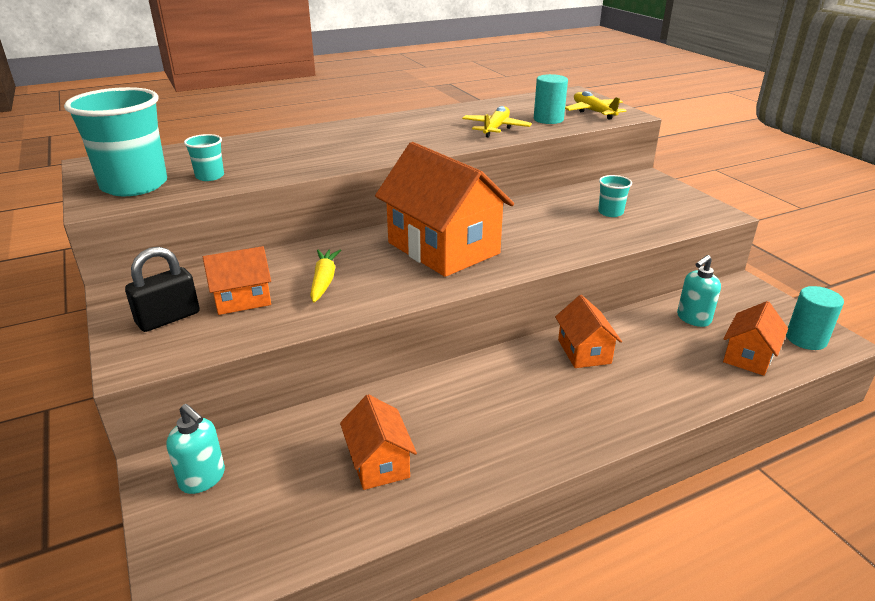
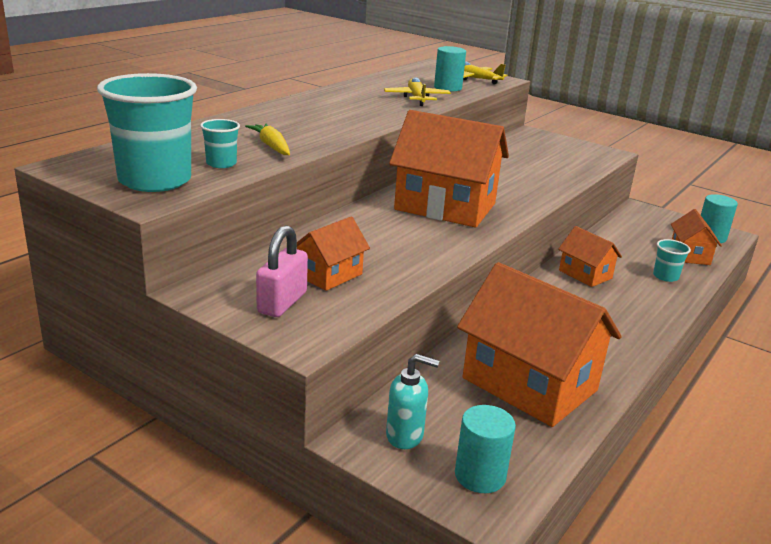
camera: 30 degrees left, 5 degrees down
black padlock [125,247,200,332] -> pink padlock [256,225,308,317]
yellow carrot [310,250,341,303] -> yellow carrot moved to [245,123,290,155]
orange house [340,394,417,490] -> orange house [457,262,622,427], size x2.00
turquoise cup [598,175,632,217] -> turquoise cup moved to [653,239,691,282]
turquoise soap dispenser [677,255,721,327] -> none
none -> turquoise cylinder [455,405,516,493]

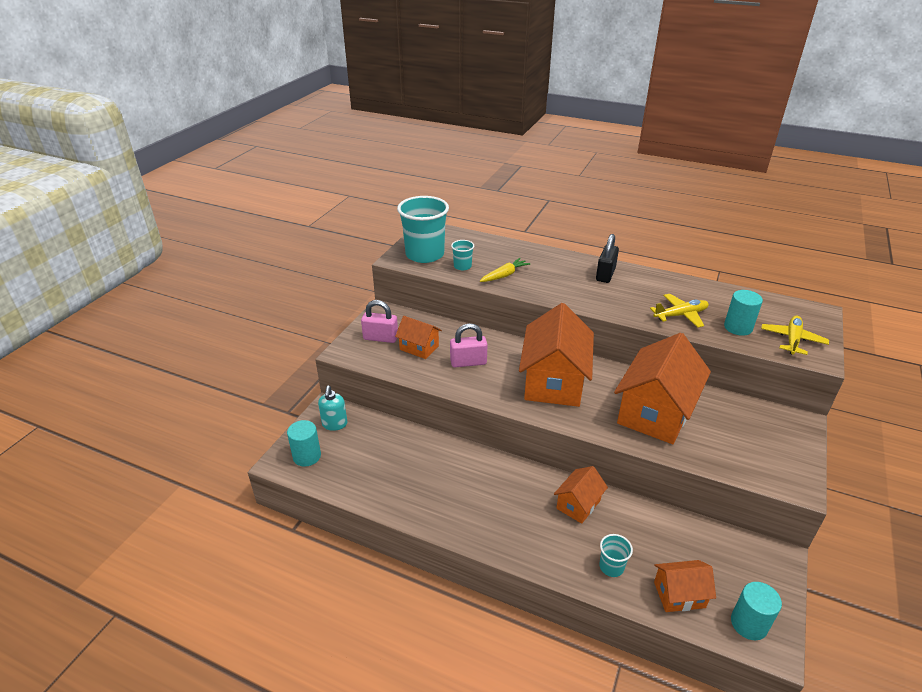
camera: 80 degrees right, 10 degrees up
orange house [457,262,622,427] -> orange house moved to [614,333,711,444]
none -> pink padlock [450,324,488,367]
none -> black padlock [596,234,619,283]

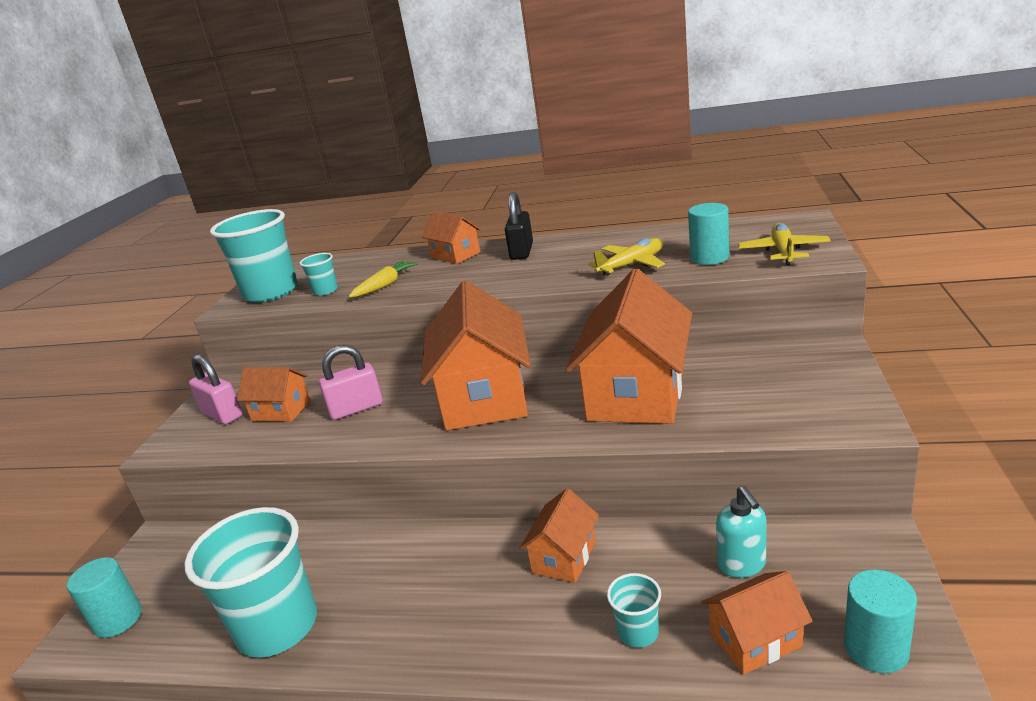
camera: 10 degrees left, 10 degrees down
turquoise soap dispenser [318,385,347,431] -> turquoise soap dispenser moved to [716,486,766,578]
pink padlock [361,300,398,343] -> pink padlock turned 45 degrees clockwise [189,354,242,424]
none -> turquoise cup [184,507,317,658]
none -> orange house [422,212,481,264]

